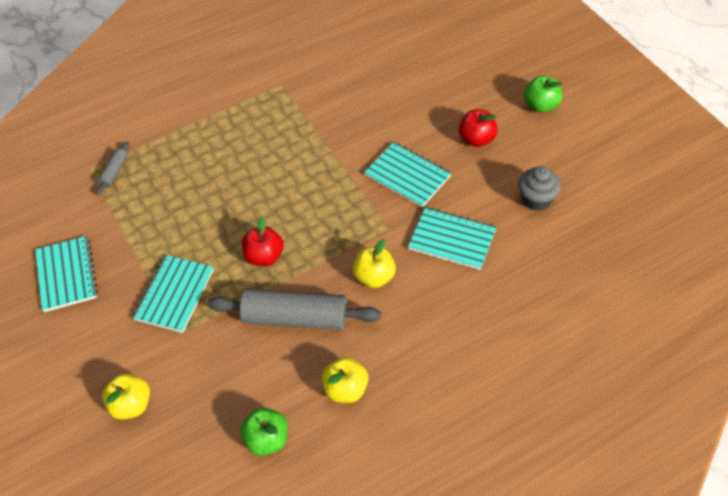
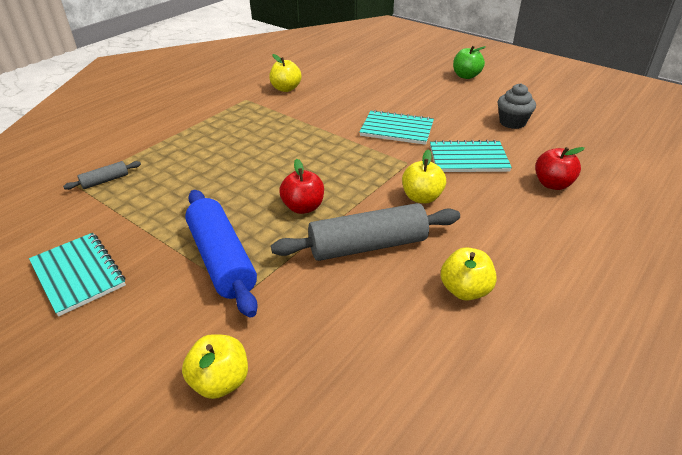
camera: 25 degrees left, 15 degrees down
grey rolling pin [96,142,129,195] -> grey rolling pin turned 60 degrees clockwise [63,161,141,190]
turquoise notebook [132,255,214,333] -> blue rolling pin [185,190,258,318]
green apple [240,408,288,456] -> none
red apple [459,109,498,147] -> red apple moved to [535,147,585,190]
none -> yellow apple [269,54,302,92]

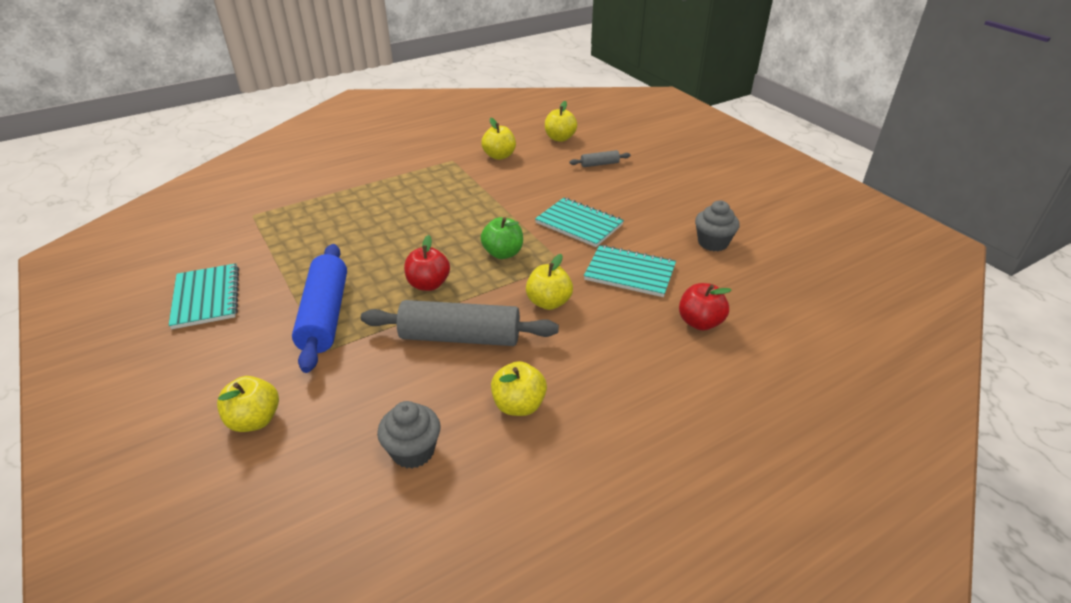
camera: 20 degrees right, 0 degrees up
grey rolling pin [63,161,141,190] -> grey rolling pin moved to [569,150,631,167]
green apple [453,46,486,79] -> green apple moved to [481,217,523,259]
none -> grey cupcake [377,401,440,469]
none -> yellow apple [545,101,577,142]

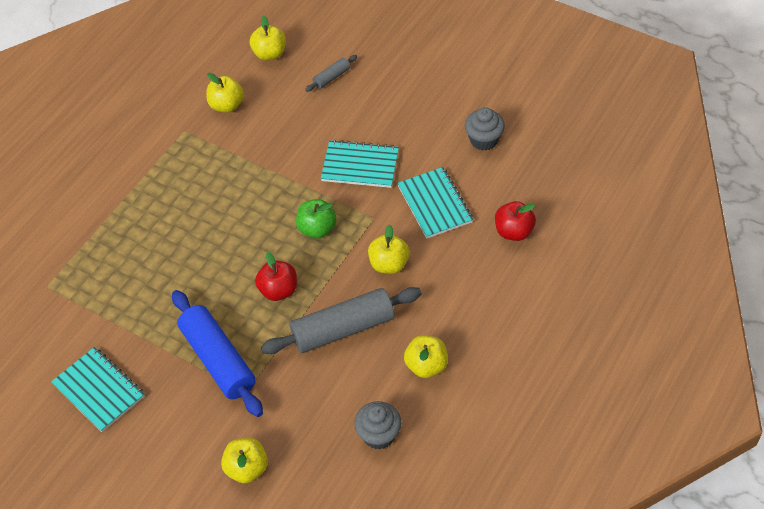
camera: 25 degrees left, 15 degrees up
turquoise notebook [584,245,676,297] -> turquoise notebook turned 75 degrees clockwise [397,167,473,238]

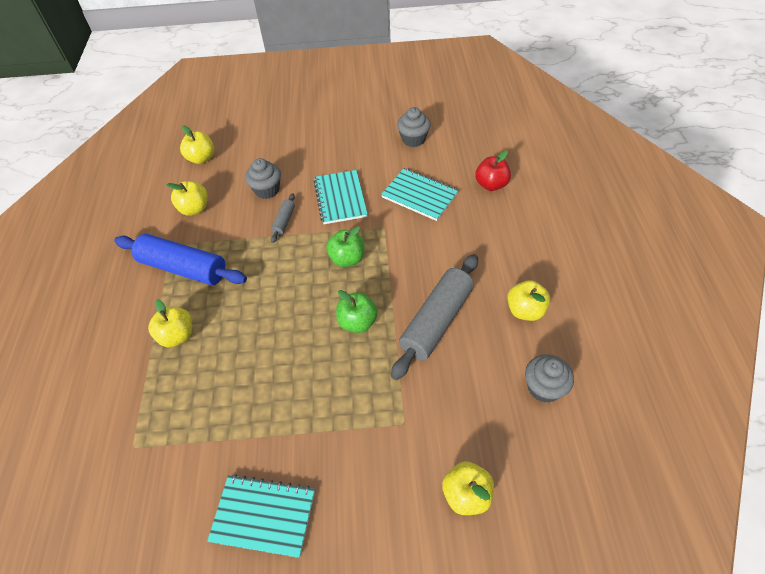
camera: 35 degrees left, 0 degrees up
blue rolling pin [172,290,263,417] -> blue rolling pin moved to [114,234,247,285]
red apple [255,252,297,301] -> green apple [336,290,378,333]
grey rolling pin [305,55,357,92] -> grey rolling pin moved to [271,193,295,243]
turquoise notebook [321,140,399,188] -> turquoise notebook turned 75 degrees counterclockwise [314,170,368,224]
yellow apple [368,224,410,274] -> yellow apple moved to [148,299,192,347]
none -> grey cupcake [245,158,281,199]

